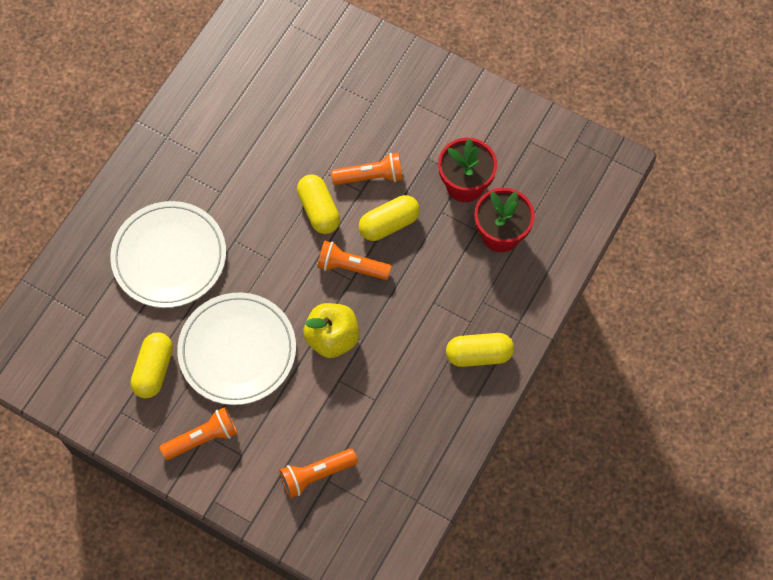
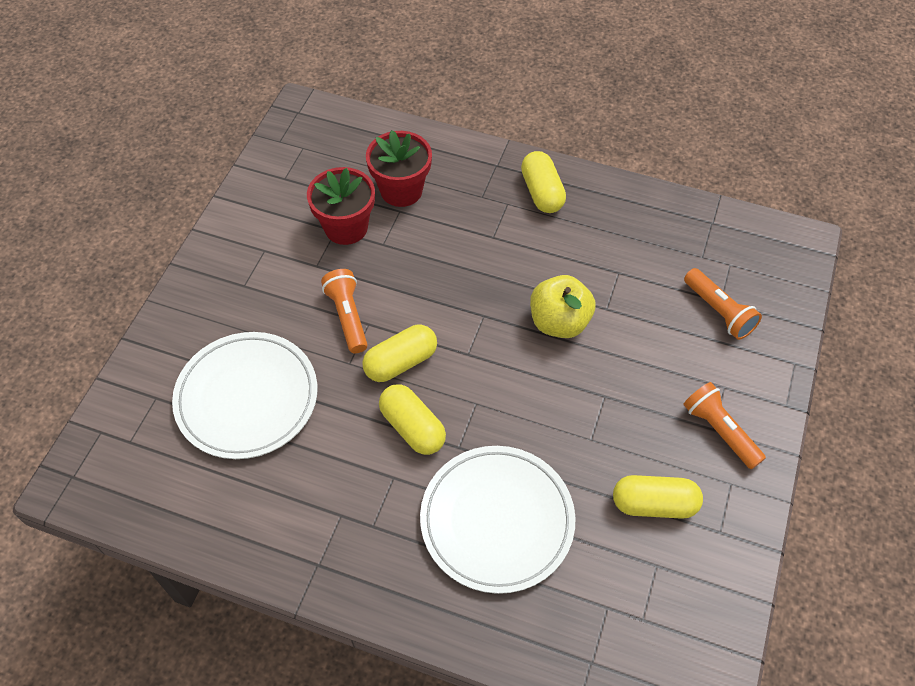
camera: 100 degrees left, 10 degrees down
white plate [177,292,296,405] -> white plate moved to [172,332,317,459]
orange flashlight [317,241,391,280] -> none
yellow capsule [359,195,420,241] -> yellow capsule moved to [379,384,446,455]

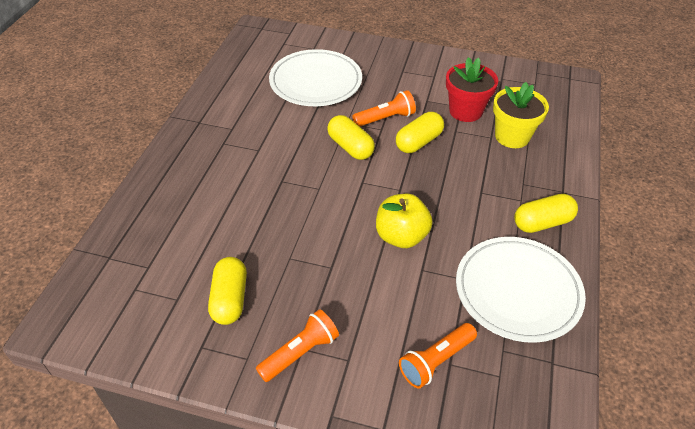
camera: 85 degrees right, 10 degrees down
red flower pot [366,130,432,207] -> yellow flower pot [493,82,549,148]
yellow capsule [379,384,446,455] -> yellow capsule moved to [396,112,444,153]
white plate [420,446,576,594] -> white plate moved to [456,237,586,343]

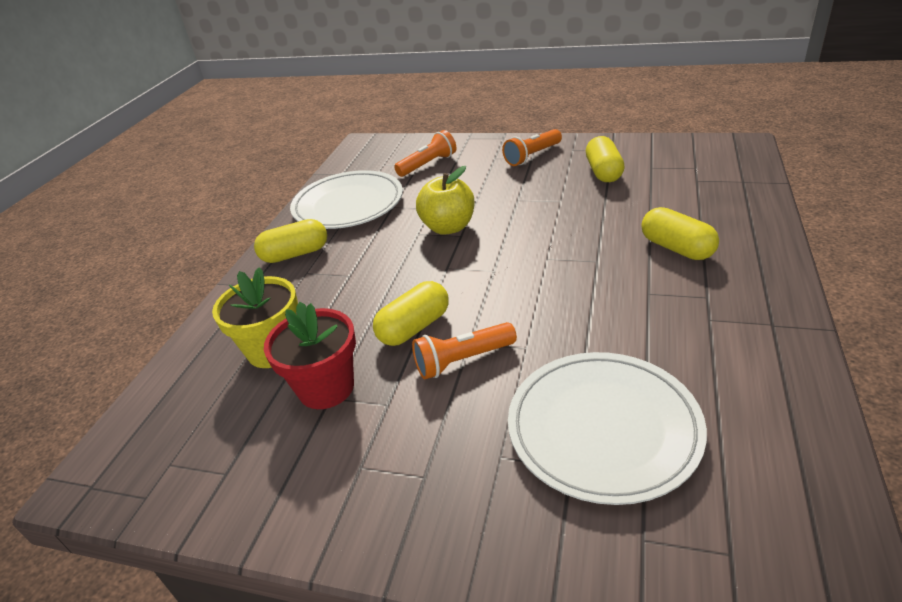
camera: 175 degrees left, 10 degrees down
yellow capsule [327,115,375,160] -> yellow capsule moved to [641,207,719,260]

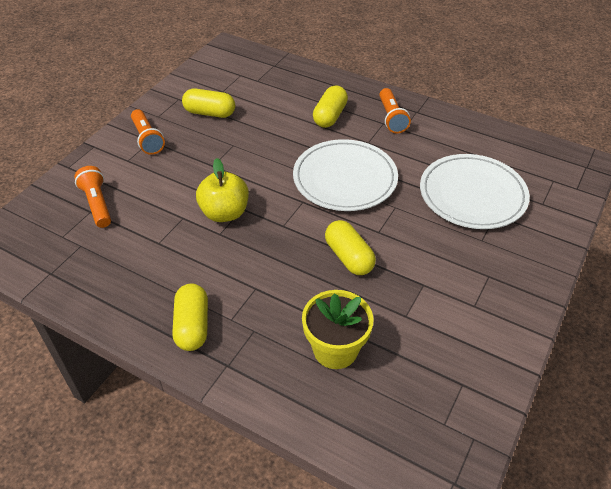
camera: 80 degrees left, 10 degrees up
red flower pot [264,302,356,409] -> none
white plate [290,170,403,229] -> white plate moved to [293,139,398,211]
orange flashlight [412,322,517,380] -> orange flashlight moved to [379,88,411,133]
yellow capsule [641,207,719,260] -> yellow capsule turned 45 degrees counterclockwise [313,85,348,128]

